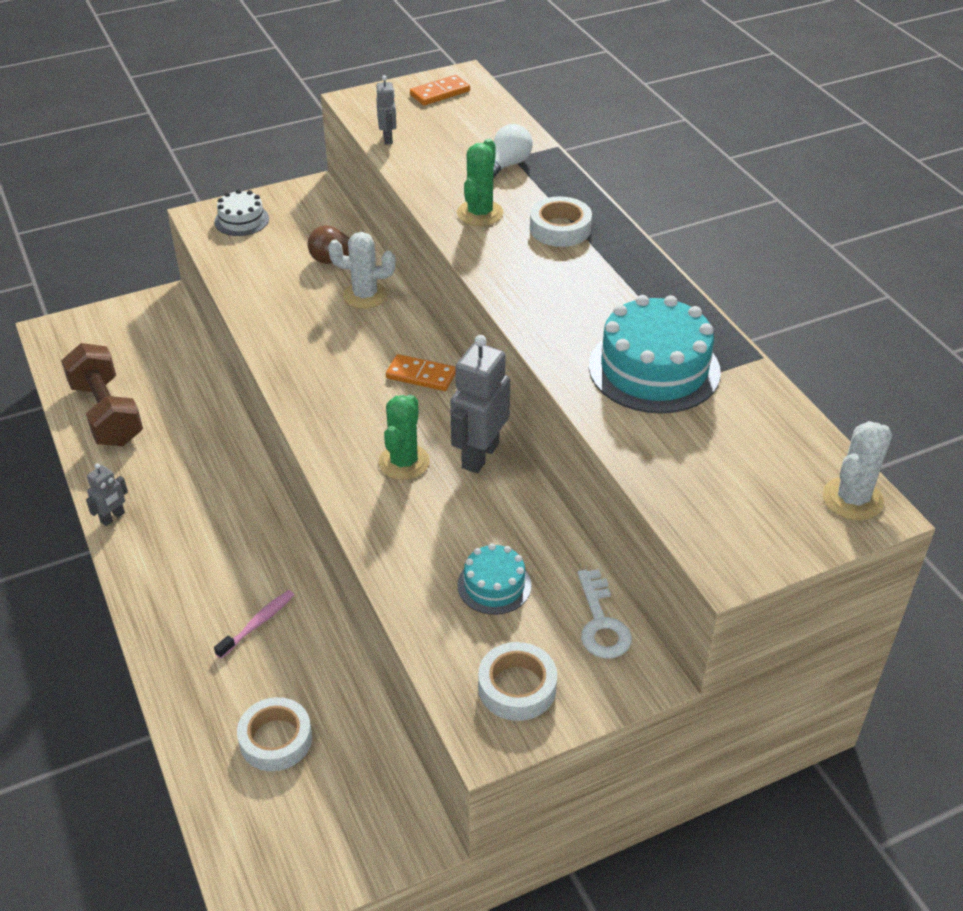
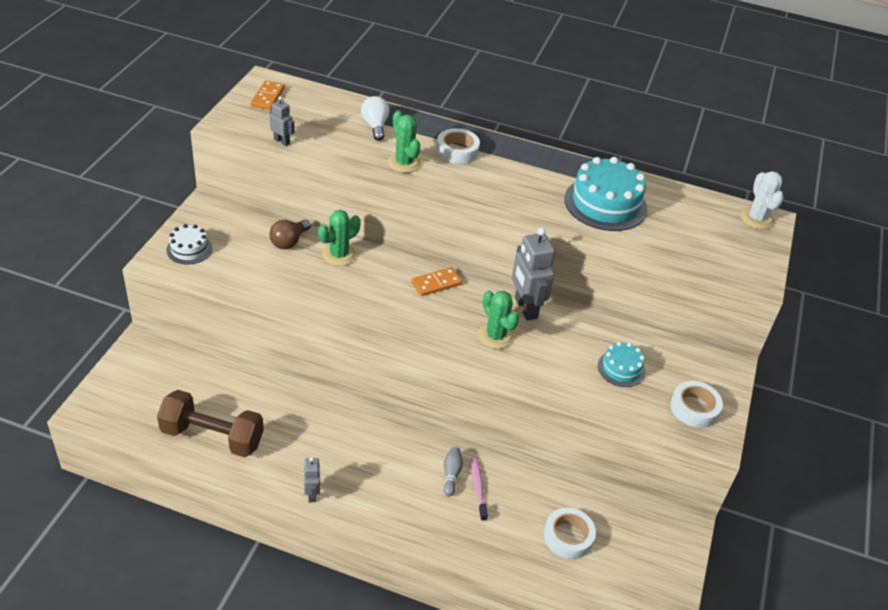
camera: 50 degrees left, 0 degrees up
white cactus [328,232,395,309] -> green cactus [318,210,360,266]
white key [578,569,632,659] -> none
none -> grey bowling pin [444,447,463,496]

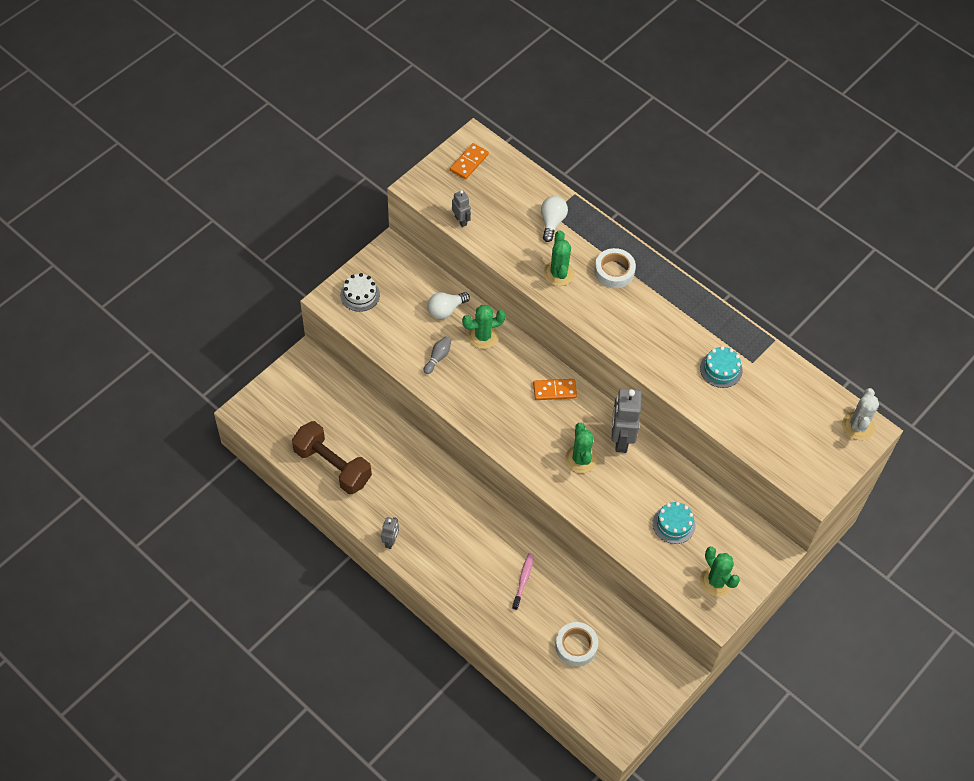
camera: 25 degrees right, 15 degrees up
brown light bulb [269,220,311,249] -> white light bulb [428,292,470,319]
grey bowling pin [444,447,463,496] -> grey bowling pin moved to [424,336,451,374]
turquoise cake [564,157,647,231] -> turquoise cake [700,346,743,388], size x0.54
white tape [670,381,723,428] -> green cactus [700,547,740,597]

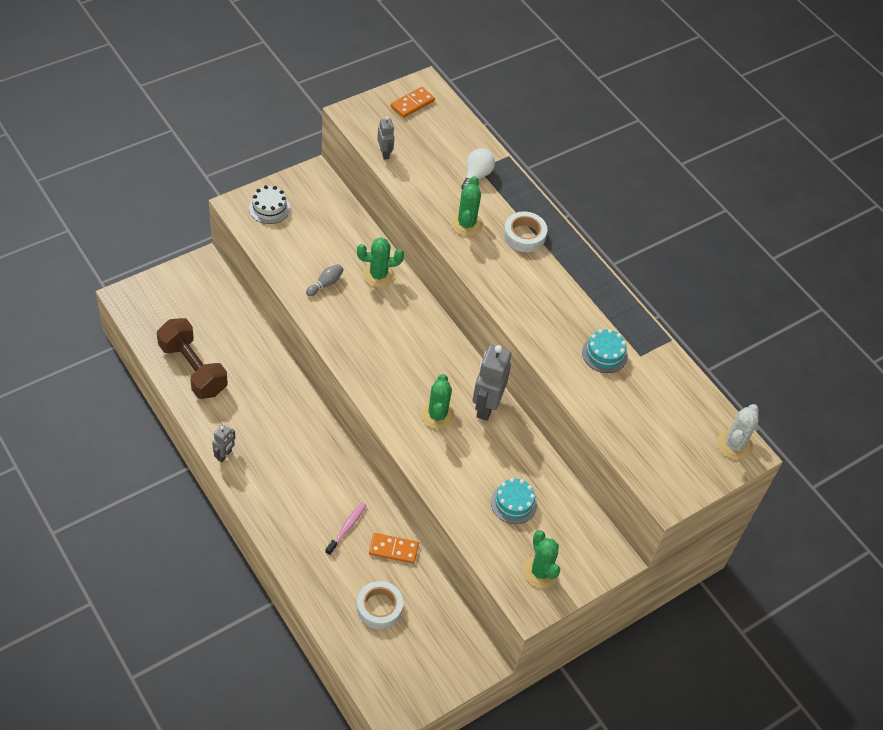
camera: 10 degrees right, 5 degrees down
white light bulb [428,292,470,319] -> none
orange domino [533,379,577,400] -> orange domino moved to [369,533,419,564]

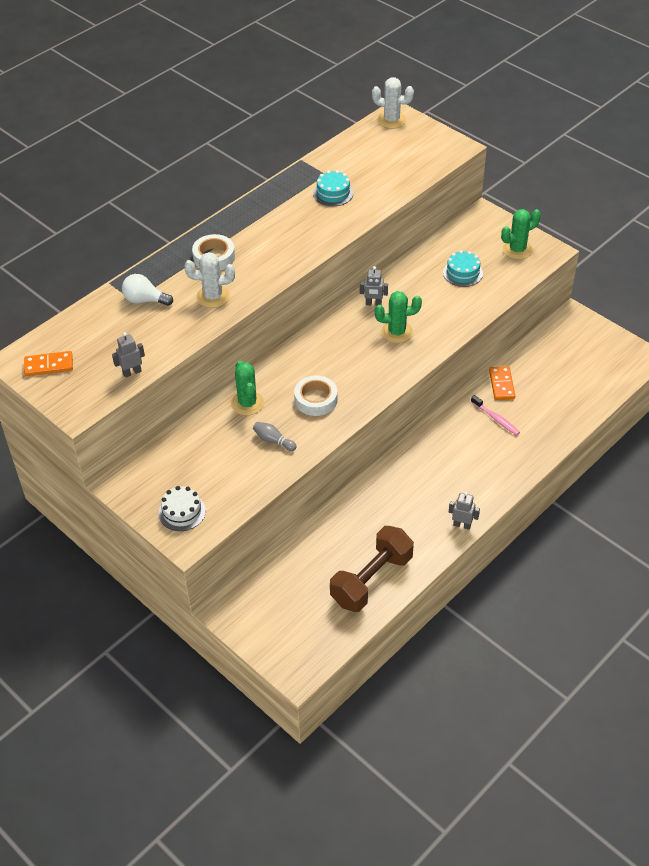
camera: 95 degrees left, 5 degrees down
pink toothbrush [325,502,366,555] -> pink toothbrush turned 150 degrees counterclockwise [471,395,520,435]
white tape [357,581,403,629] -> white tape moved to [294,375,338,416]
orange domino [391,87,435,118] -> orange domino turned 45 degrees counterclockwise [24,351,73,376]
green cactus [450,176,483,236] -> white cactus [184,252,235,308]
grey robot [472,345,511,421] -> grey robot [360,266,388,306], size x0.53

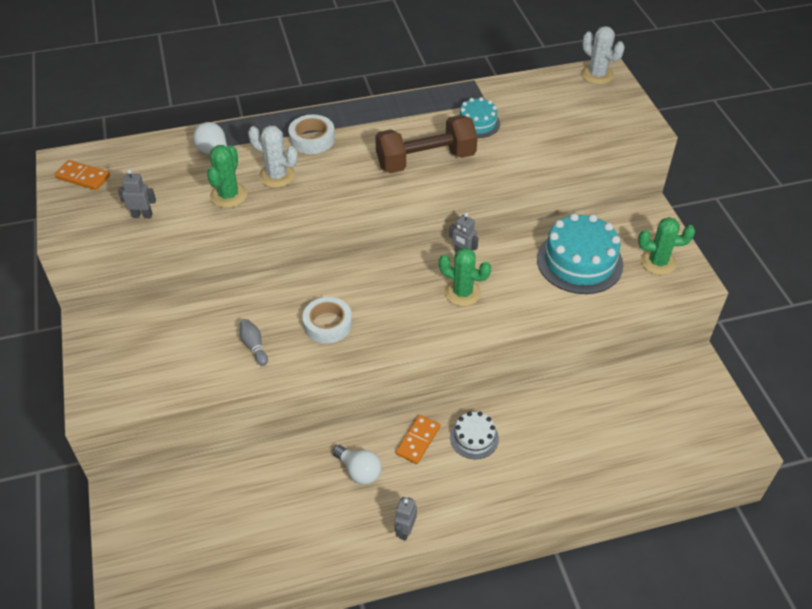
camera: 30 degrees right, 0 degrees up
white cake [158,486,206,531] -> white cake moved to [450,411,499,459]
green cactus [231,361,264,416] -> green cactus moved to [207,145,247,208]
brown dumbbell [330,526,414,612] -> brown dumbbell moved to [375,115,478,173]
turquoise cake [443,250,483,287] -> turquoise cake [537,213,623,294], size x1.85
grey robot [449,492,480,530] -> grey robot turned 120 degrees counterclockwise [394,497,417,541]
pink toothbrush [471,395,520,435] -> none
orange domino [489,366,515,400] -> orange domino moved to [396,415,440,464]
none -> white light bulb [332,445,382,485]

